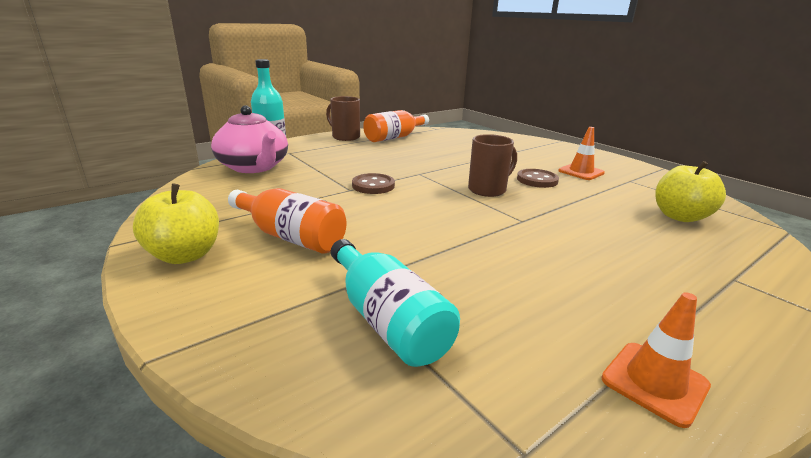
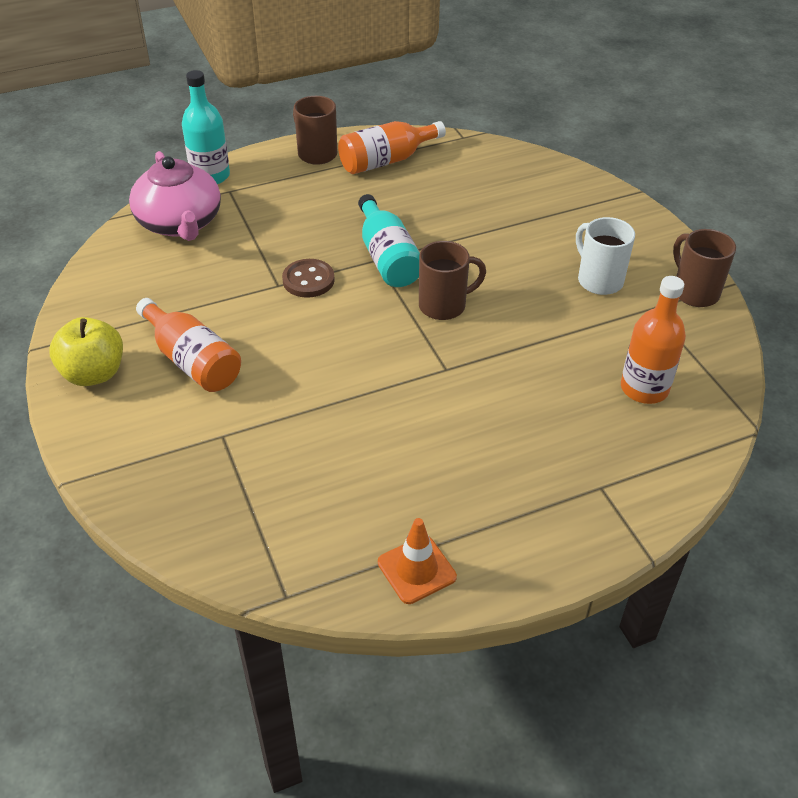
camera: 15 degrees right, 20 degrees up
turquoise bottle [331,239,460,367] -> turquoise bottle moved to [358,194,420,287]
brown button [517,169,559,188] -> none
orange traffic cone [558,127,605,180] -> white mug [576,217,635,295]
yellow apple [655,161,726,222] -> orange bottle [621,276,686,404]
none -> brown mug [673,229,736,307]

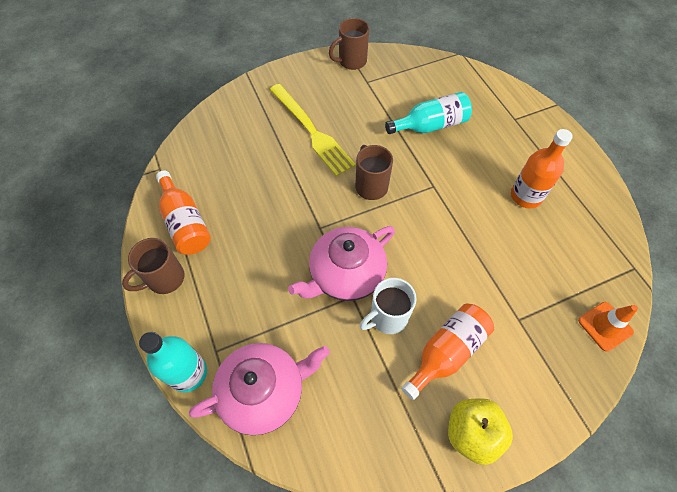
camera: 90 degrees left, 15 degrees up
brown button [282,259,335,298] -> pink teapot [288,226,395,301]
turquoise bottle [358,194,420,287] -> turquoise bottle moved to [385,92,472,134]
orange traffic cone [378,518,457,604] -> orange traffic cone moved to [578,302,638,352]
white mug [576,217,635,295] -> white mug moved to [360,278,417,334]
orange bottle [621,276,686,404] -> orange bottle moved to [511,129,573,209]
none -> yellow fork [269,84,356,176]

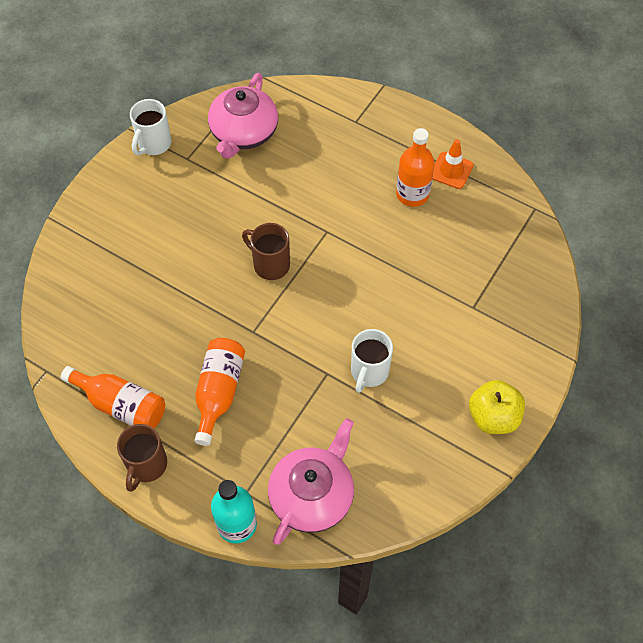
camera: 35 degrees left, 0 degrees up
yellow fork [269,84,356,176] -> none
pink teapot [288,226,395,301] -> pink teapot moved to [208,73,278,159]
brown mug [329,18,369,70] -> white mug [130,99,171,156]
turquoise bottle [385,92,472,134] -> none
orange bottle [401,304,494,400] -> orange bottle moved to [194,338,245,446]
orange traffic cone [578,302,638,352] -> orange traffic cone moved to [432,139,474,189]

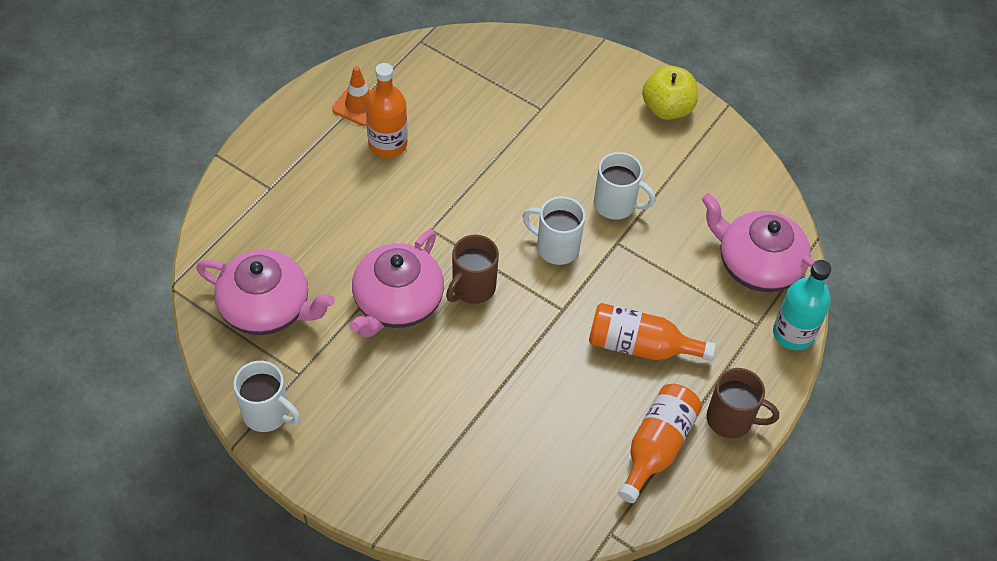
camera: 90 degrees left, 5 degrees down
none -> pink teapot [350,229,444,338]
none -> white mug [523,196,585,265]

